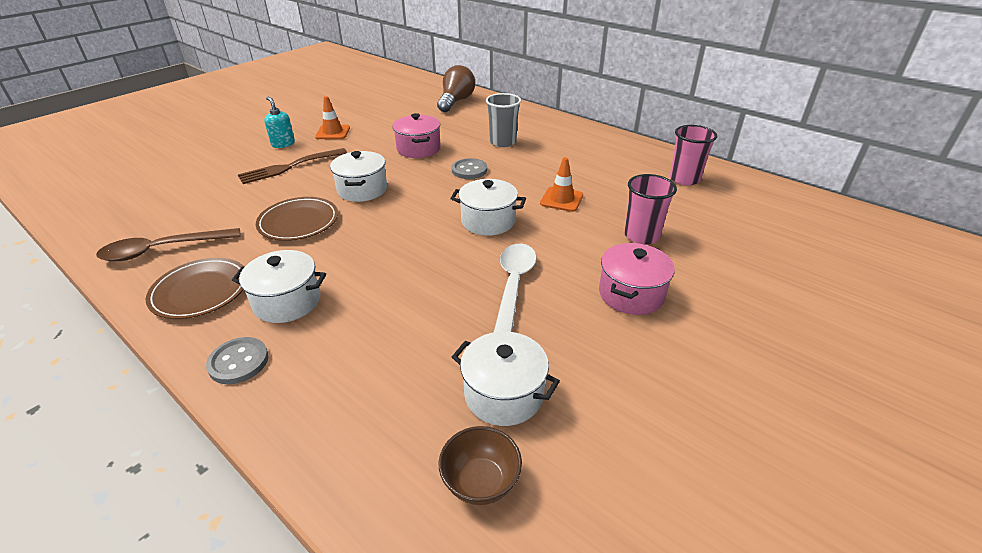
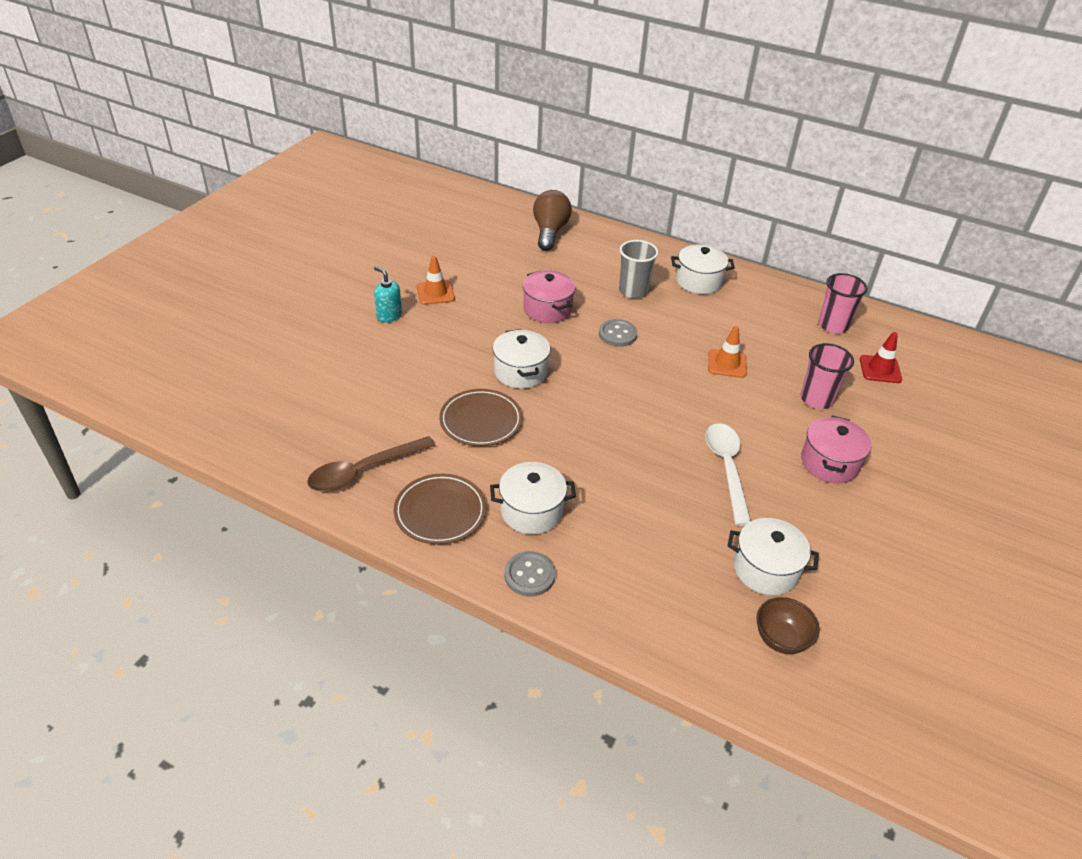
camera: 15 degrees left, 5 degrees up
brown fork [238,148,347,184] -> none
white pot [450,179,526,236] -> white pot moved to [671,245,735,294]
none -> red traffic cone [860,332,902,383]

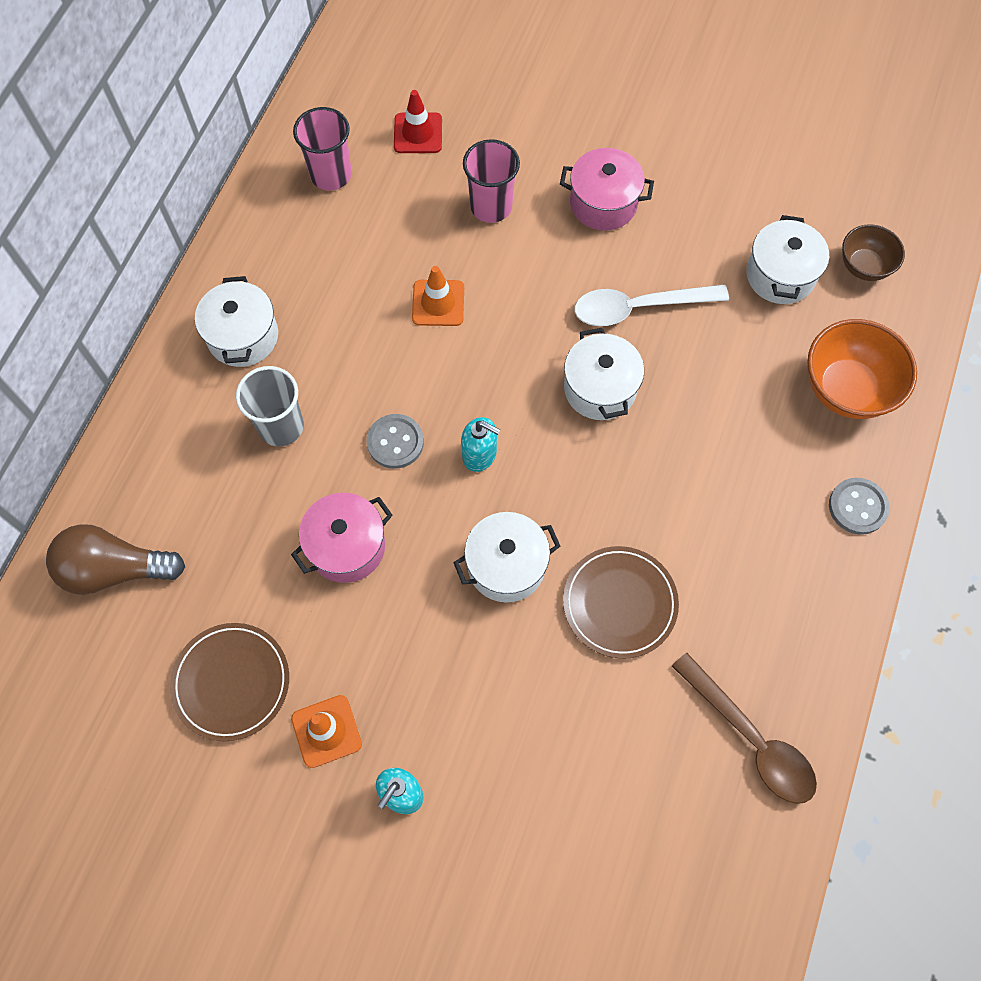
camera: 95 degrees left, 25 degrees up
brown plate [394,474,486,544] -> brown plate moved to [170,623,289,741]
white pot [490,462,576,534] -> white pot moved to [564,328,644,420]
none -> turquoise soap dispenser [461,417,500,472]
none -> orange bowl [807,319,917,419]

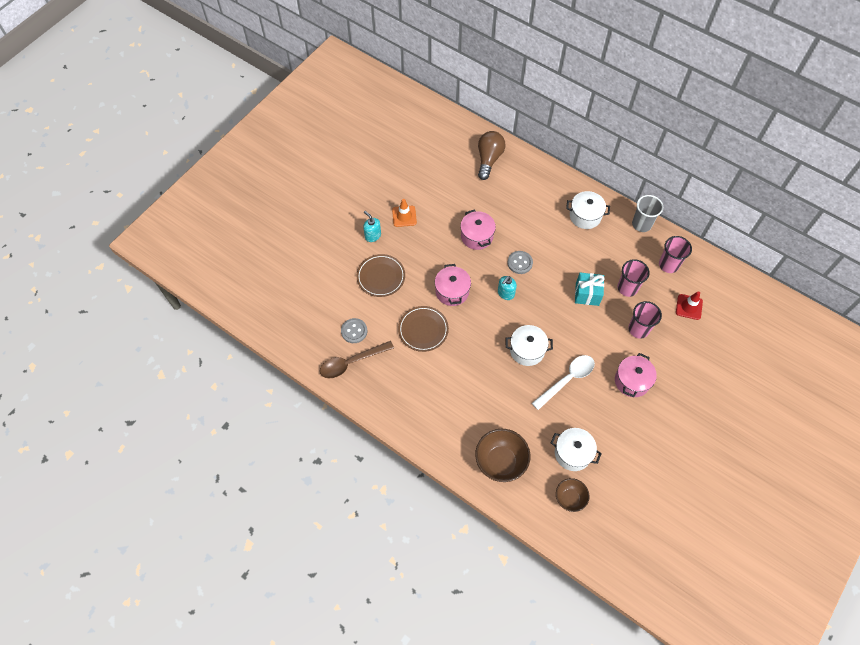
camera: 105 degrees right, 5 degrees down
brown plate [170,623,289,741] -> brown plate moved to [357,254,405,297]
grey cup [236,366,304,447] -> grey cup moved to [632,195,663,232]
orange traffic cone [412,266,464,326] -> turquoise gift [575,273,605,306]
white pot [453,512,560,603] -> pink pot [435,264,471,306]
white spoon [574,284,729,326] -> white spoon turned 45 degrees clockwise [532,355,595,410]
orange bowl [807,319,917,419] -> brown bowl [475,429,530,482]
grey button [829,478,889,535] -> grey button moved to [341,318,367,343]
none -> pink cup [617,259,650,297]

